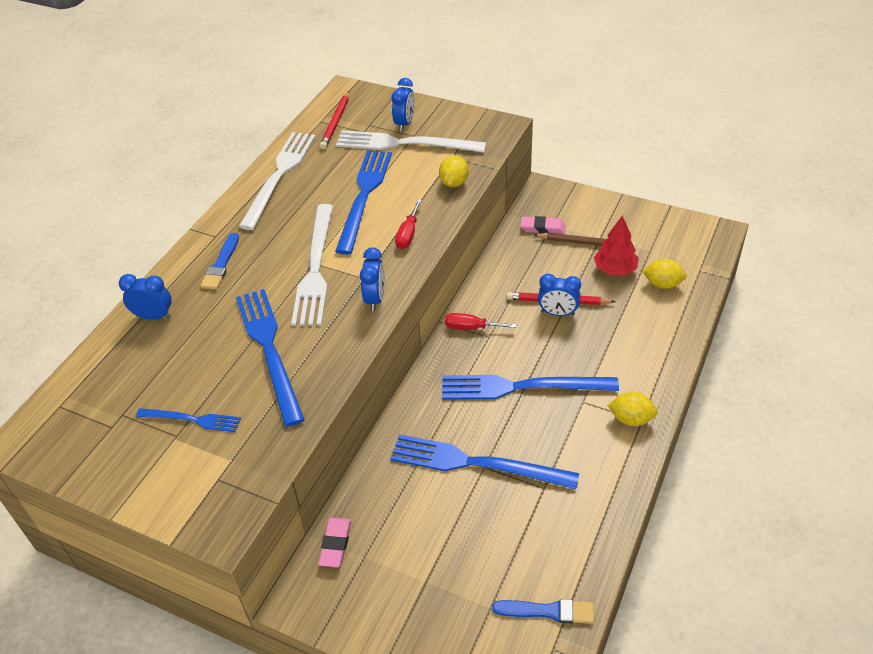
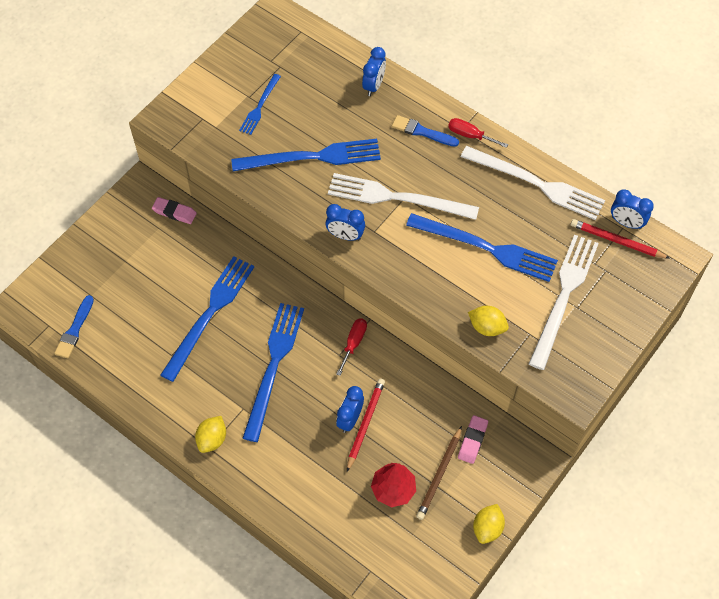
camera: 100 degrees right, 15 degrees up
blue clock [391,78,415,131] -> blue clock moved to [611,189,654,230]
red screwdriver [395,199,422,249] -> red screwdriver moved to [448,118,508,148]
yellow lemon [642,259,687,289] -> yellow lemon moved to [473,504,505,544]

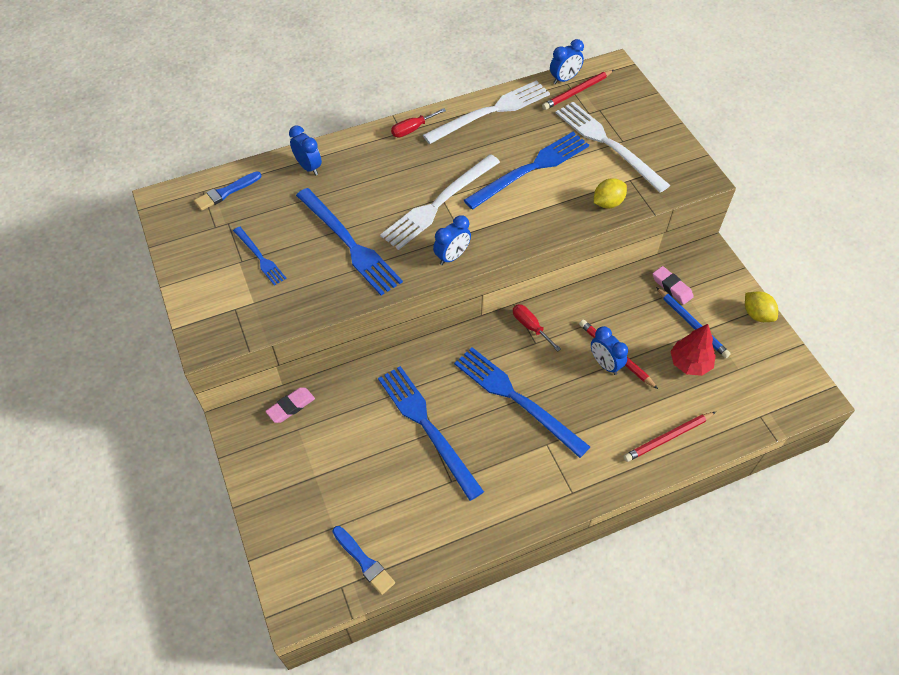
camera: 60 degrees left, 5 degrees down
yellow lemon [195,416,226,453] -> none
blue fork [231,139,381,171] -> blue fork turned 120 degrees clockwise [296,188,403,296]
blue brush [392,115,459,147] -> blue brush moved to [194,171,261,211]
brown pencil [416,426,462,520] -> blue pencil [656,287,731,358]
none -> red pencil [623,412,716,462]

